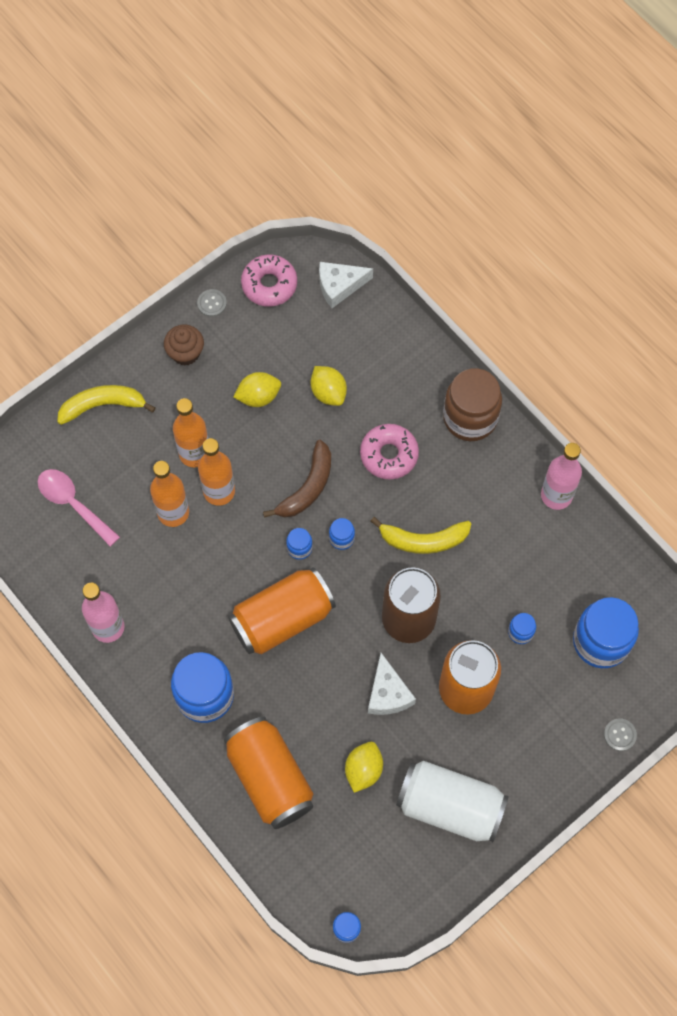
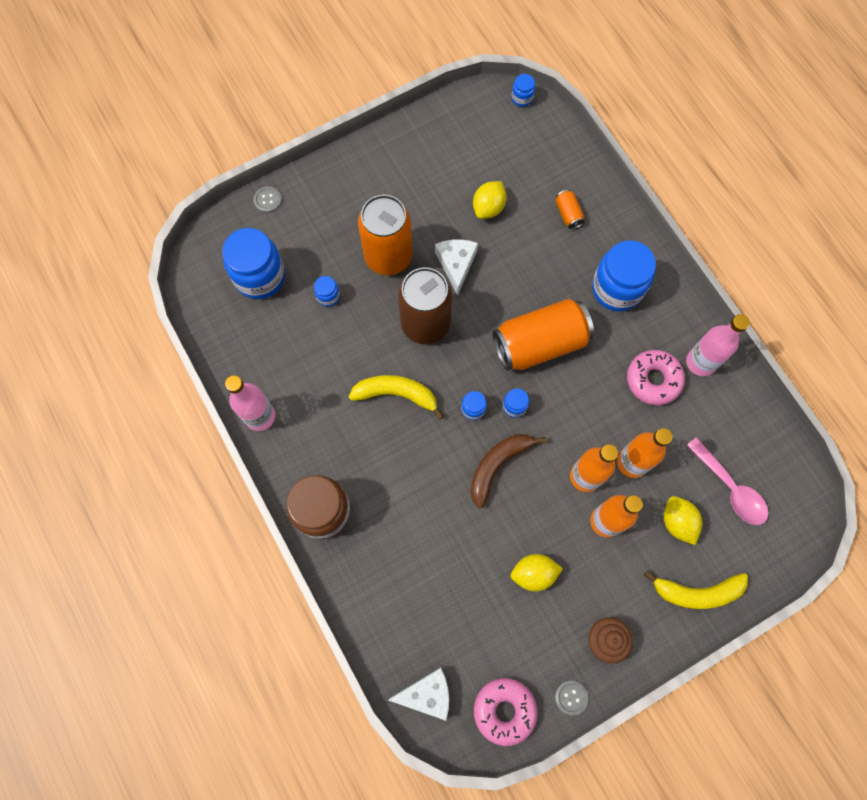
camera: 170 degrees left, 5 degrees up
orange can [224,717,313,829] -> orange can [555,189,585,229], size x0.42
yellow lemon [310,366,347,406] -> yellow lemon moved to [664,496,702,545]
pink donut [360,424,419,480] -> pink donut moved to [627,350,685,405]
white can [396,761,509,842] -> none

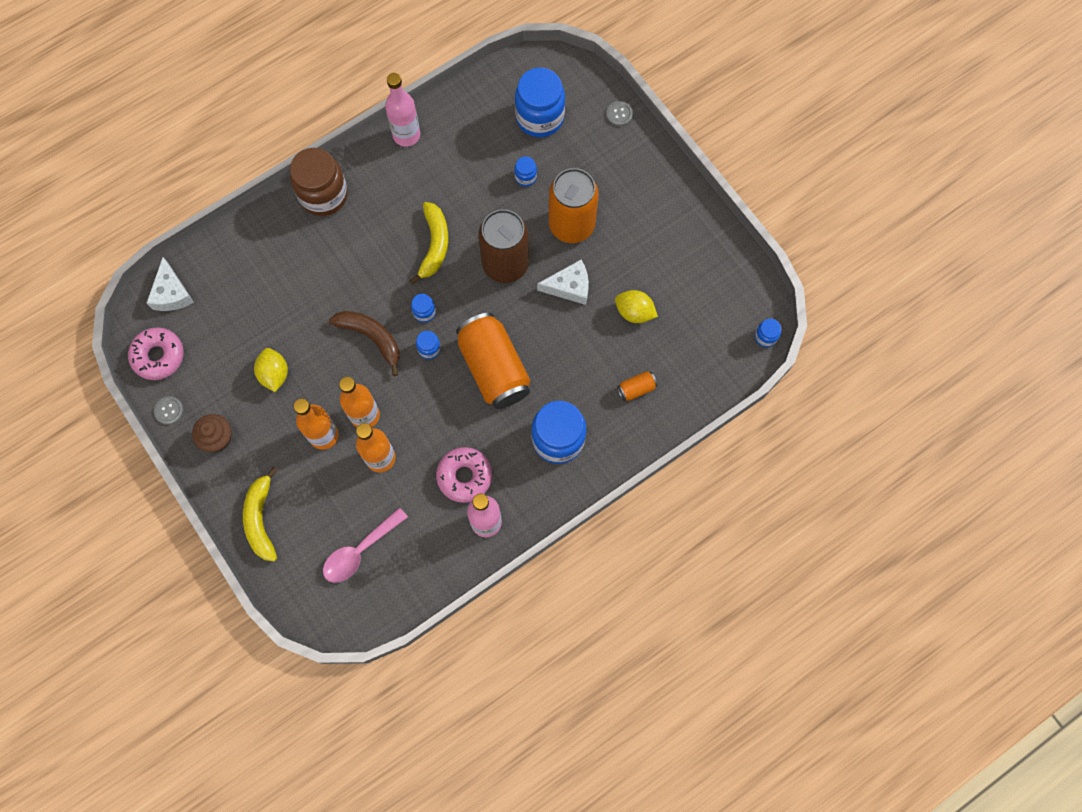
camera: 85 degrees right, 0 degrees up
yellow lemon [664,496,702,545] -> none

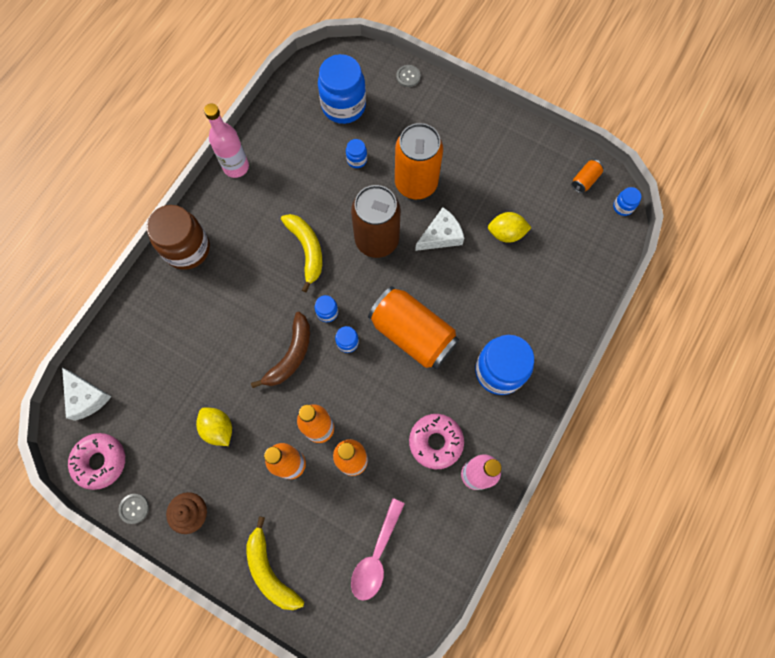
camera: 25 degrees left, 0 degrees up
brown banana [329,311,400,376] -> brown banana turned 105 degrees clockwise [251,312,310,388]
orange can [617,371,657,401] -> orange can moved to [571,160,603,193]

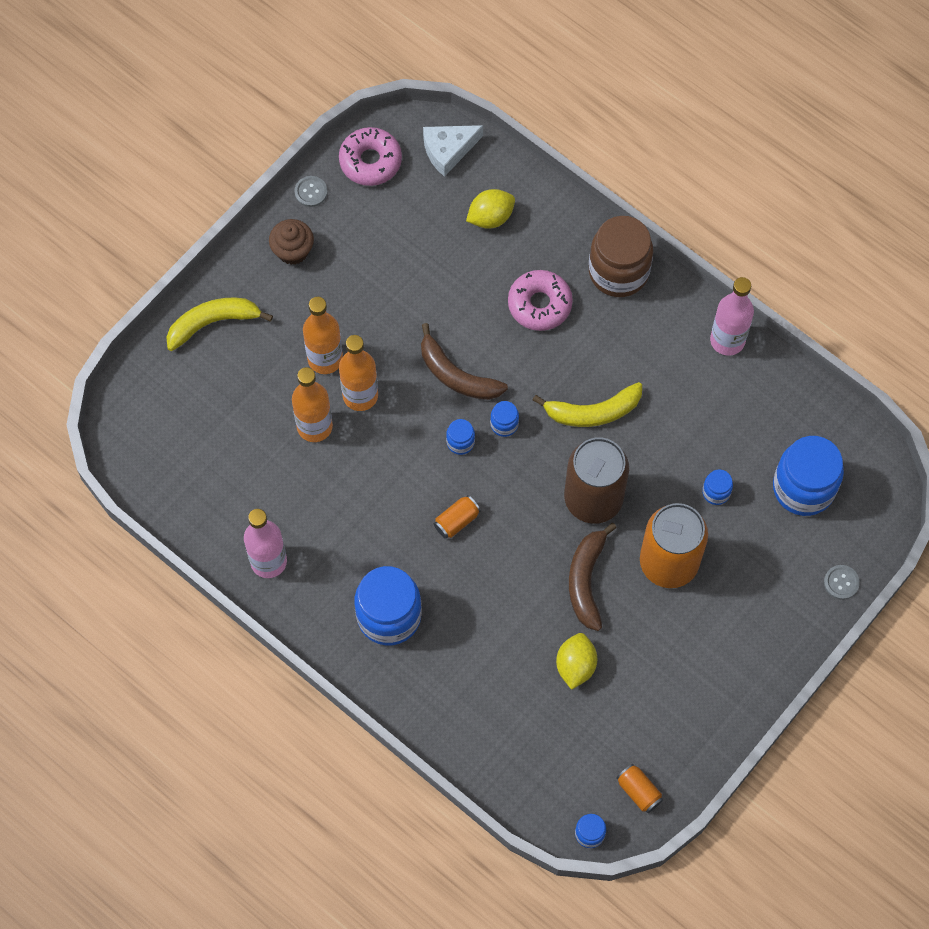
camera: 100 degrees right, 5 degrees down
yellow lemon [196,407,232,446] -> yellow lemon moved to [466,189,515,229]
pink spoon [351,498,405,601] -> none
orange can [368,286,459,369] -> orange can [434,495,481,539], size x0.42
pink donut [409,414,464,469] -> pink donut moved to [508,270,573,331]
white cheese [415,207,464,251] -> brown banana [569,523,617,631]

